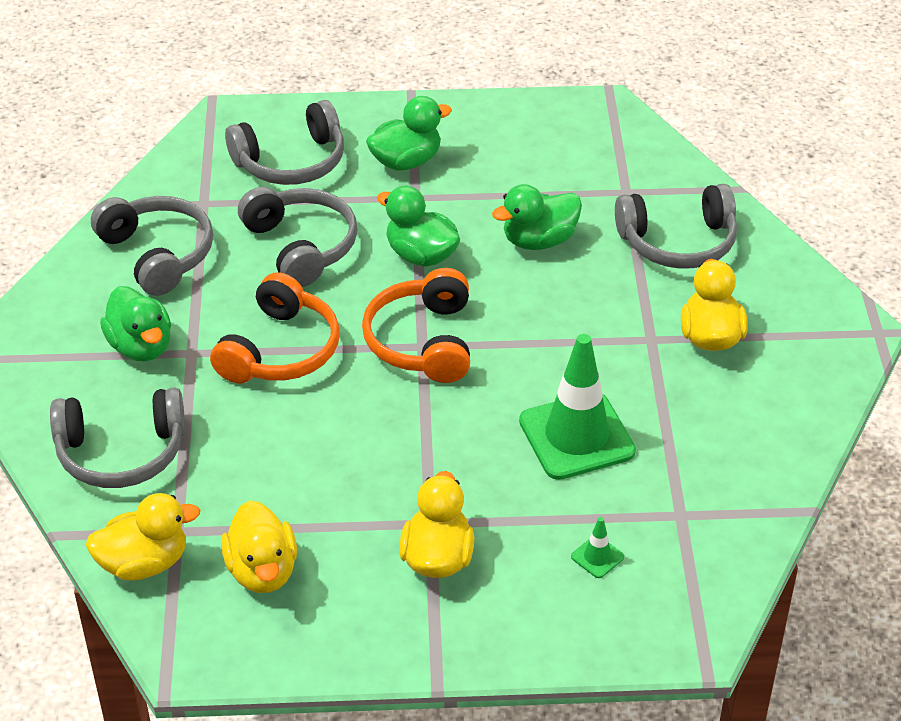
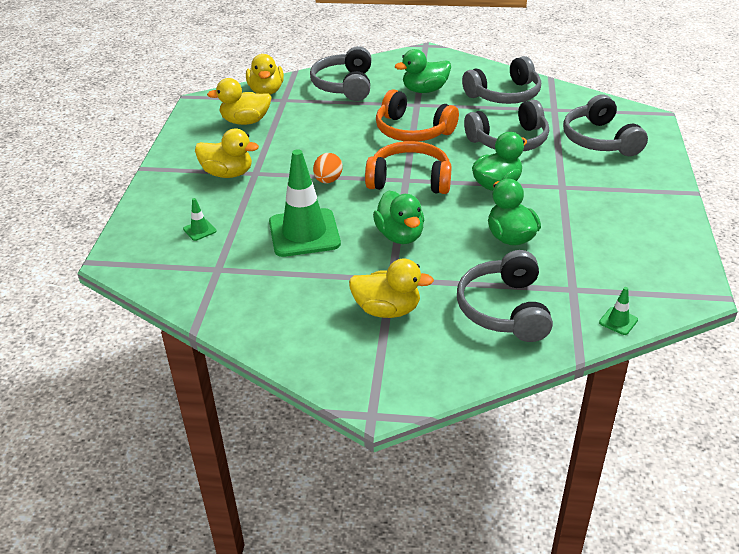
camera: 100 degrees right, 5 degrees down
green duck [366,96,452,171] -> green duck moved to [373,191,424,244]
none -> orange egg [313,153,342,183]
none -> green traffic cone [599,287,638,335]

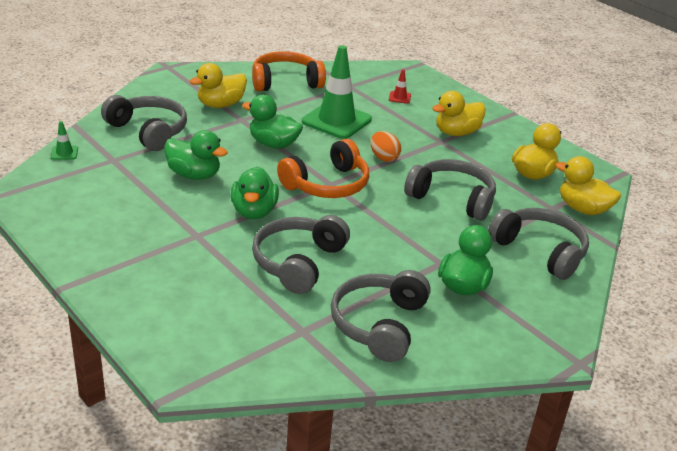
camera: 130 degrees right, 5 degrees down
green traffic cone [183,198,217,241] -> red traffic cone [389,69,411,104]
orange headphones [376,89,459,141] -> orange headphones moved to [252,51,326,91]
grey headphones [563,94,648,156] -> grey headphones moved to [404,159,496,221]

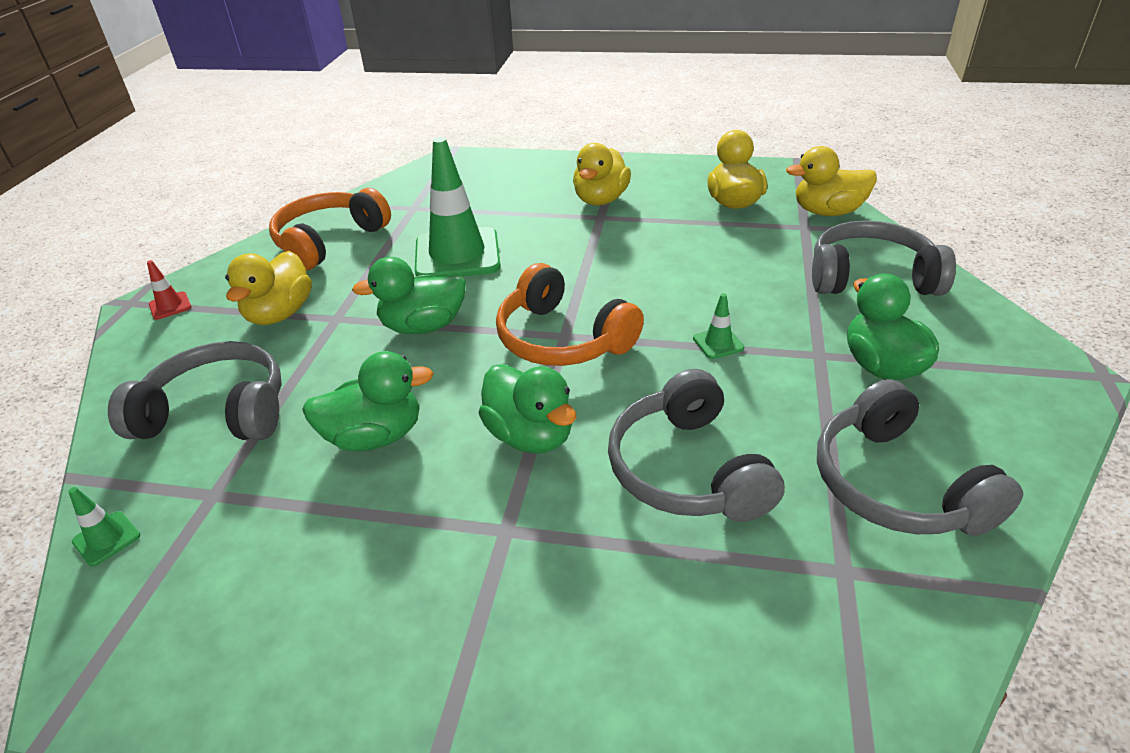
camera: 35 degrees left, 5 degrees up
orange headphones [277,139,369,198] -> orange headphones turned 120 degrees clockwise [496,263,644,366]
orange egg [371,131,401,162] -> none
red traffic cone [389,69,411,104] -> red traffic cone moved to [147,260,191,320]
grey headphones [404,159,496,221] -> none
none -> green traffic cone [693,293,744,359]

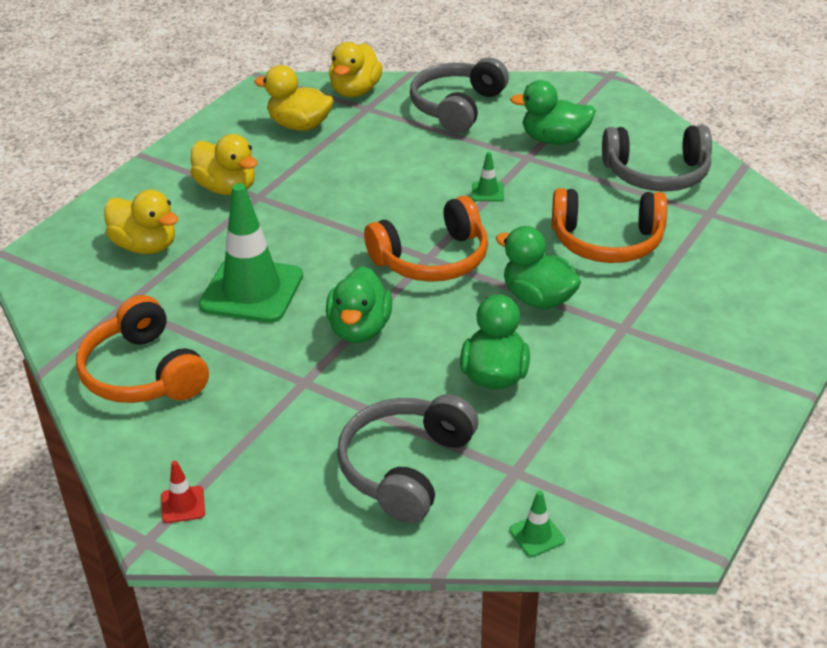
camera: 70 degrees left, 0 degrees up
yellow duck [225,251,312,325] -> yellow duck moved to [104,189,179,254]
green duck [479,364,576,454] -> green duck turned 120 degrees counterclockwise [496,226,581,309]
grey headphones [608,369,785,522] -> orange headphones [552,188,667,263]

